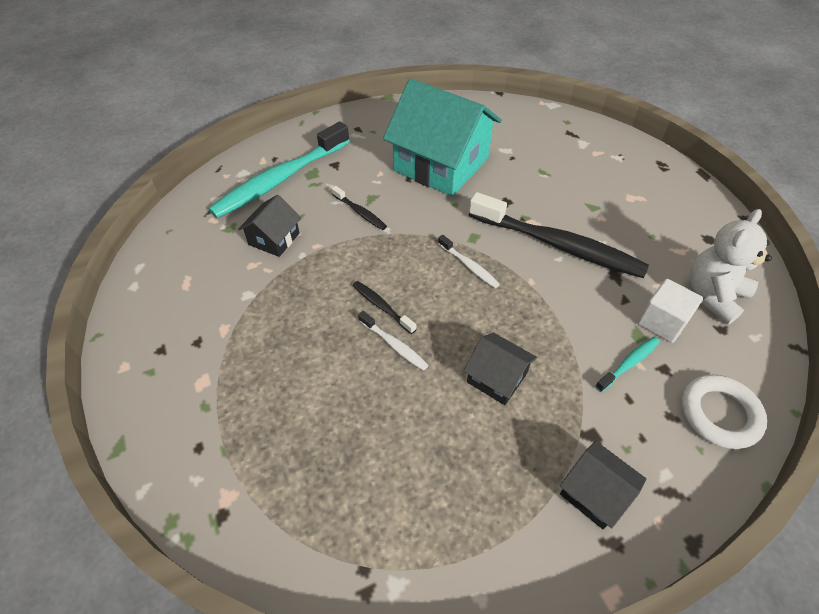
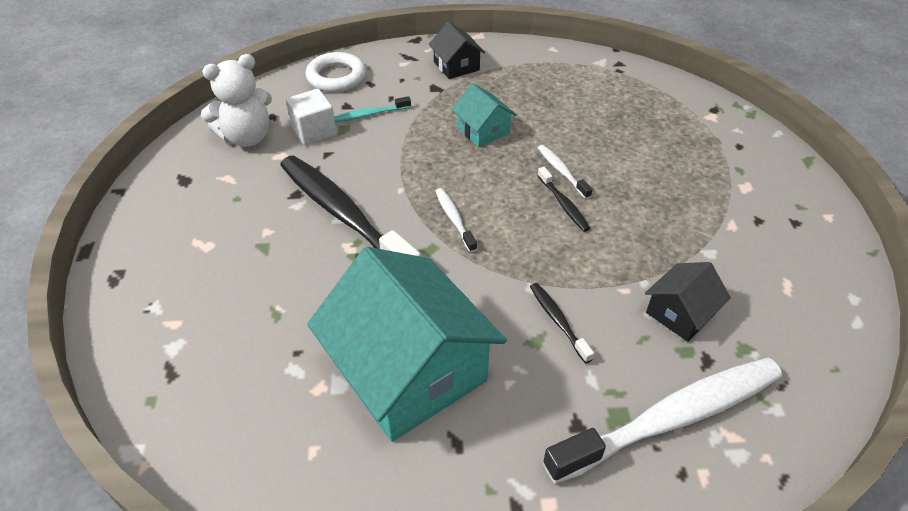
camera: 160 degrees left, 5 degrees down
turquoise toothbrush [208,122,350,218] -> white toothbrush [543,357,782,484]
black house [464,332,537,405] -> turquoise house [452,83,517,147]

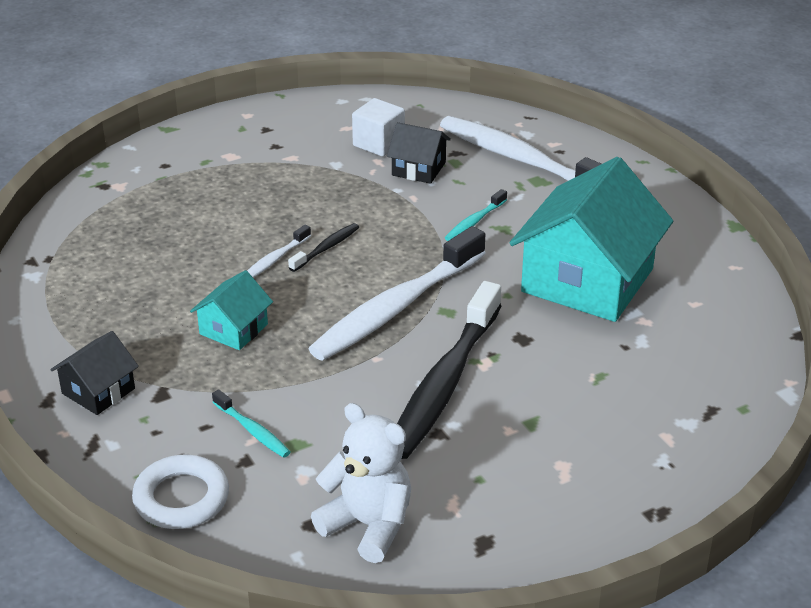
camera: 115 degrees left, 10 degrees down
white cube [286,89,337,145] -> white cube moved to [352,98,405,156]
white toothbrush [435,188,477,252] -> white toothbrush [308,226,485,361], size x2.34
black toothbrush [530,283,594,363] -> turquoise toothbrush [445,189,507,241]

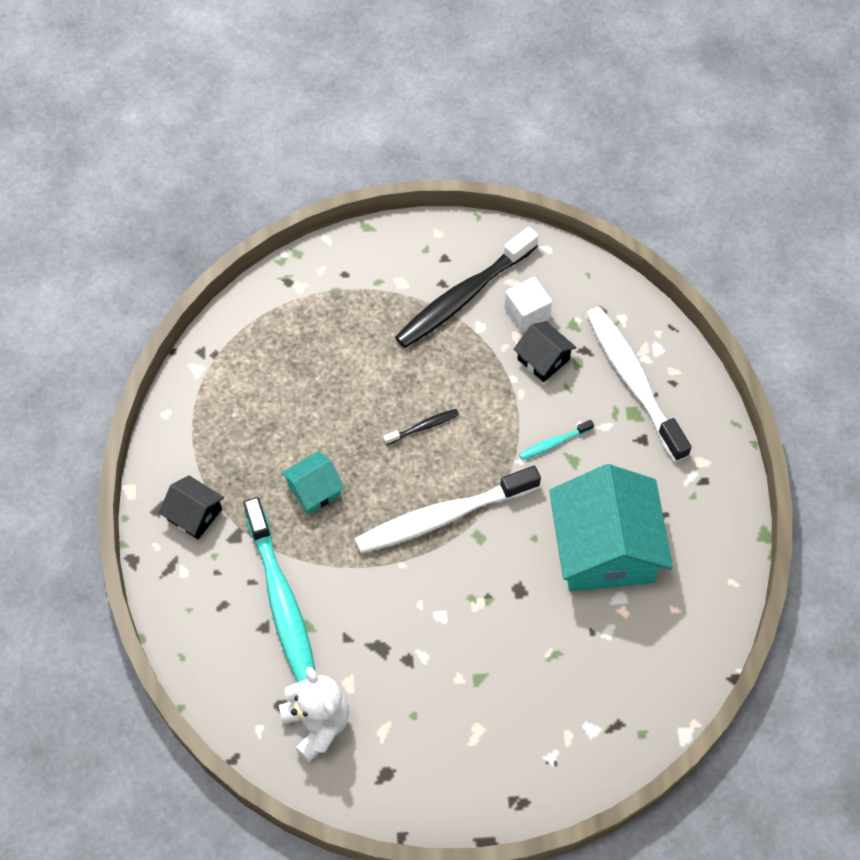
camera: 25 degrees right, 25 degrees up
black house [50,331,139,415] -> black house turned 60 degrees clockwise [159,475,224,539]
white ring [132,455,229,529] -> none
turquoise toothbrush [212,389,290,458] -> turquoise toothbrush [243,497,315,683], size x2.34
white toothbrush [247,225,311,278] -> none
black toothbrush [397,281,501,459] -> black toothbrush moved to [395,227,538,348]
turquoise house [510,157,673,322] -> turquoise house turned 60 degrees counterclockwise [549,464,673,591]

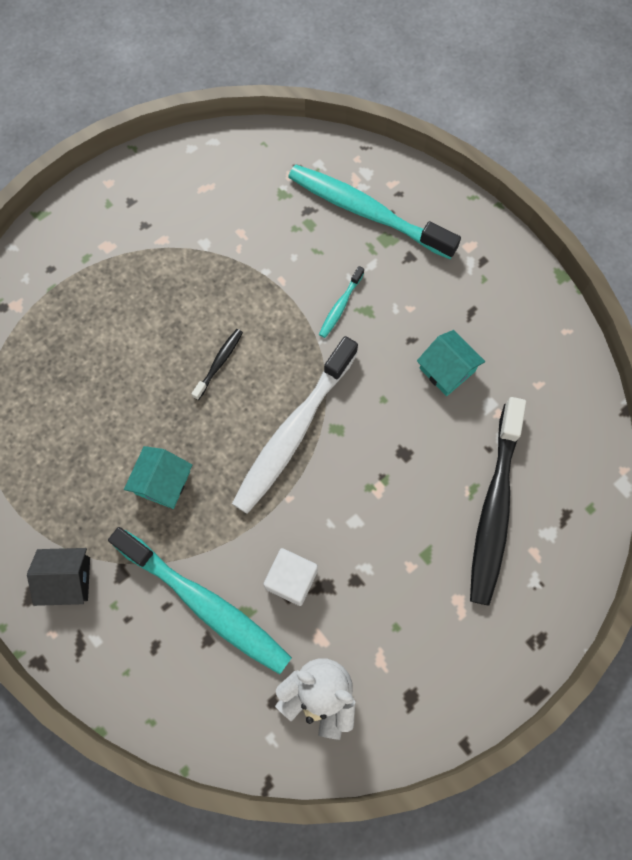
camera: 35 degrees left, 10 degrees up
black toothbrush [395,227,538,348] -> black toothbrush moved to [470,397,526,606]
white cube [505,277,552,332] -> white cube moved to [263,548,318,606]
black house [513,321,577,382] -> none
turquoise house [549,464,673,591] -> turquoise house [417,330,486,396], size x0.47
white toothbrush [587,307,692,462] -> turquoise toothbrush [288,165,461,259]

